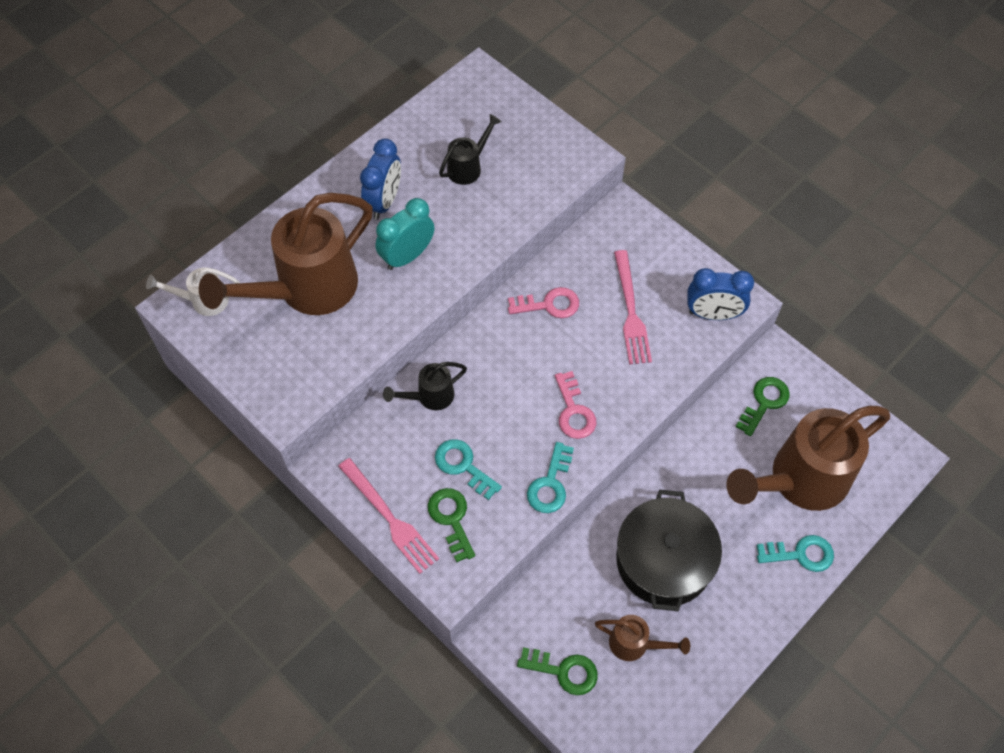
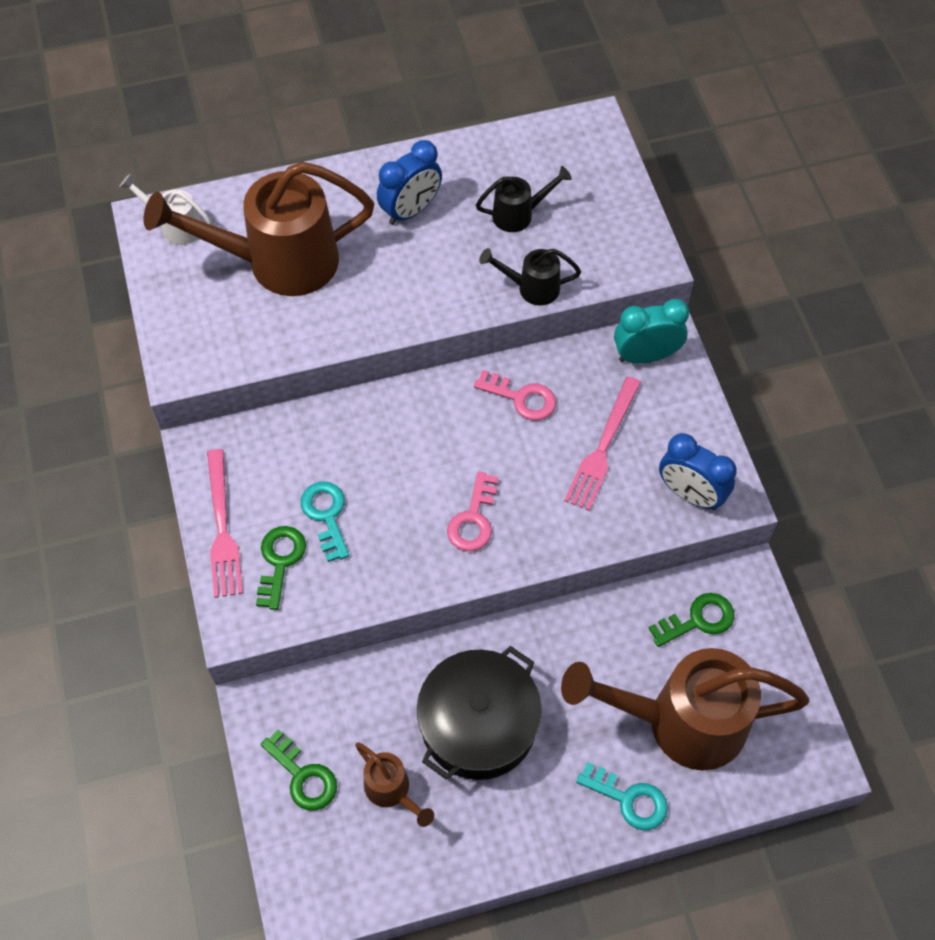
camera: 30 degrees right, 0 degrees up
turquoise clock [375,198,434,270] -> turquoise clock moved to [614,299,689,364]
black watering can [383,362,467,410] -> black watering can moved to [479,248,581,306]
turquoise key [527,442,574,513] -> none

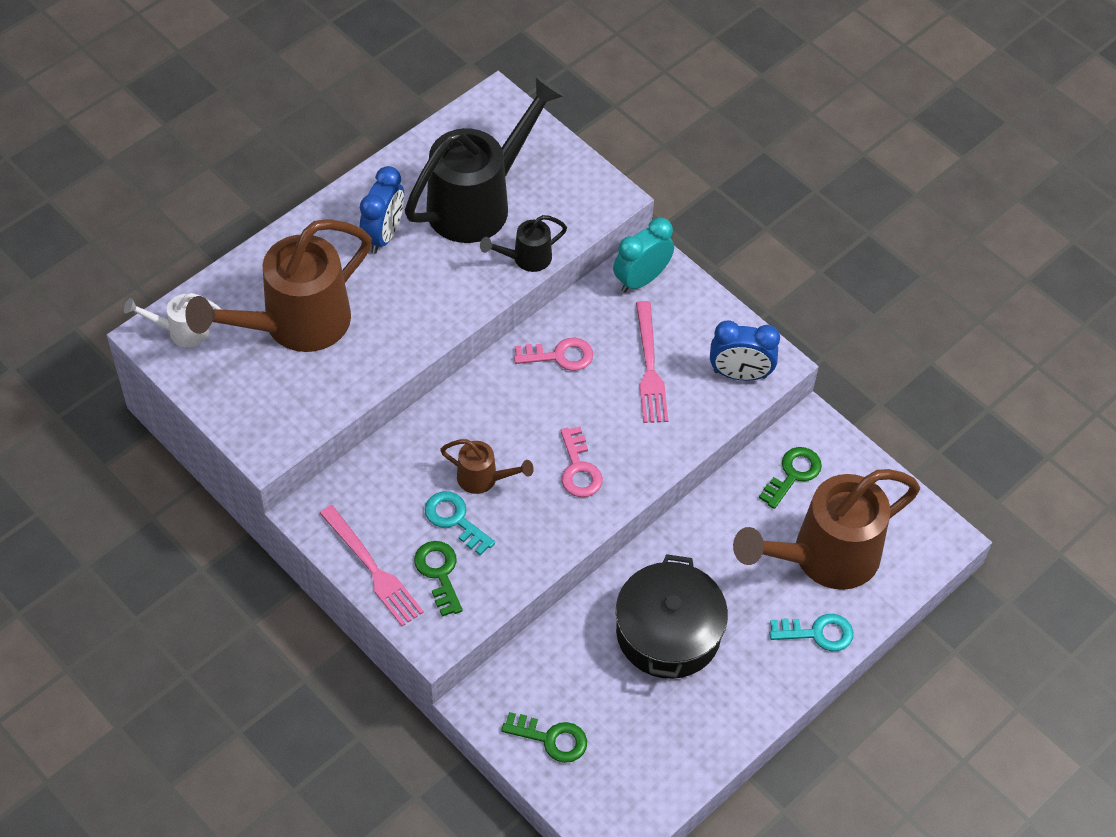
camera: 30 degrees left, 5 degrees down
brown watering can [355,742,434,827] -> brown watering can moved to [440,439,534,494]
black watering can [476,166,572,232] -> black watering can [405,76,564,243], size x2.19

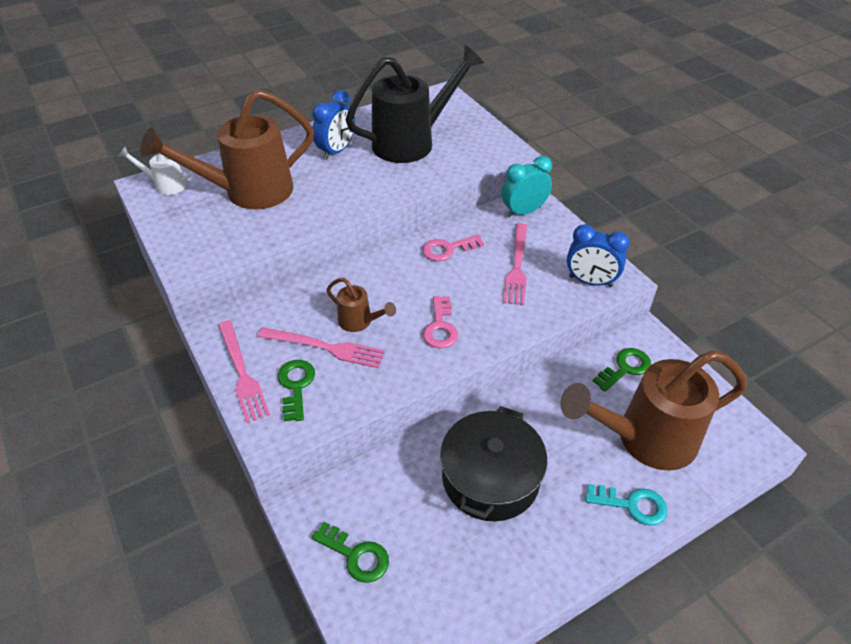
camera: 15 degrees right, 10 degrees down
turquoise key [425,491,495,555] -> pink fork [258,327,385,368]
black watering can [480,215,567,272] -> none
pink key [514,337,593,371] -> pink key turned 150 degrees clockwise [422,234,484,261]

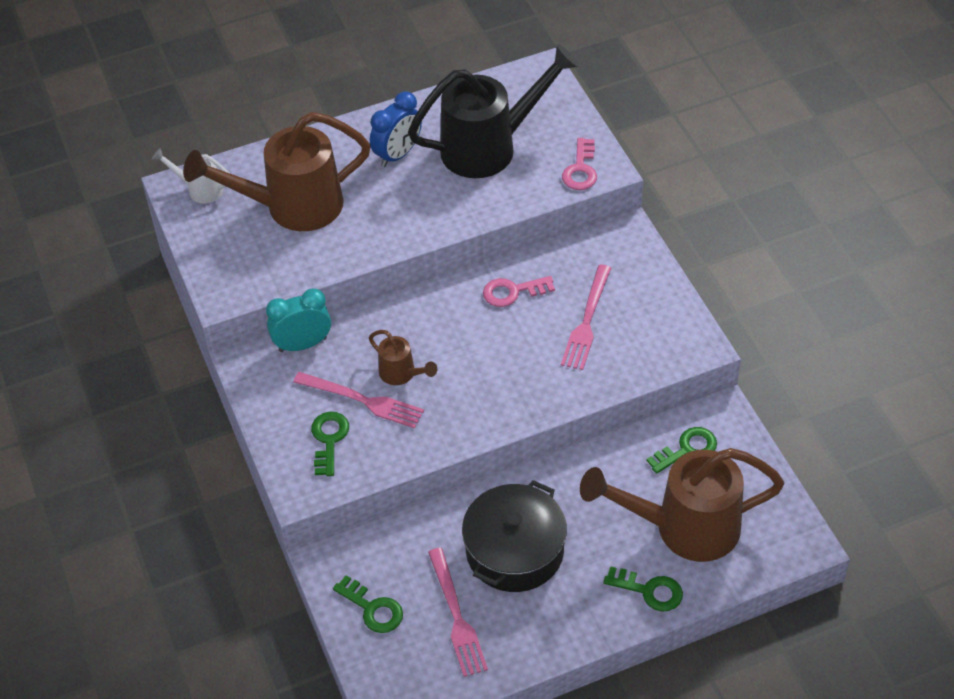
camera: 10 degrees right, 5 degrees up
pink fork [218,320,270,423] -> pink fork moved to [428,548,488,677]
pink key [423,296,458,348] -> pink key moved to [562,138,597,190]
turquoise clock [502,156,552,218] -> turquoise clock moved to [266,288,331,352]
blue clock [567,224,630,287] -> none
turquoise key [585,484,668,526] -> green key [603,566,683,612]

